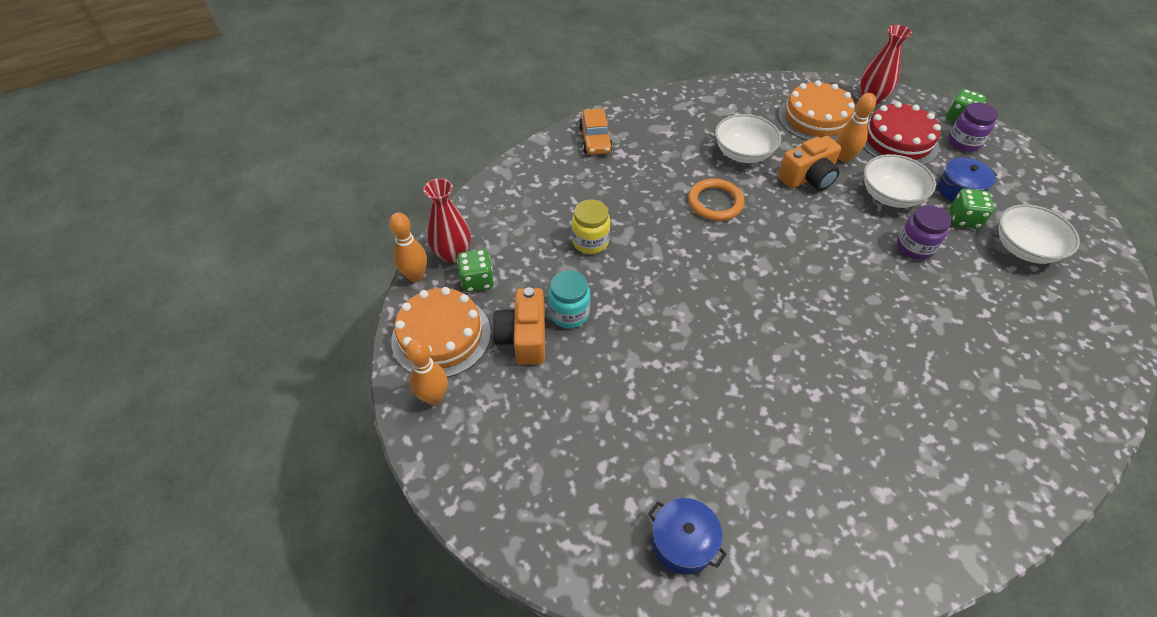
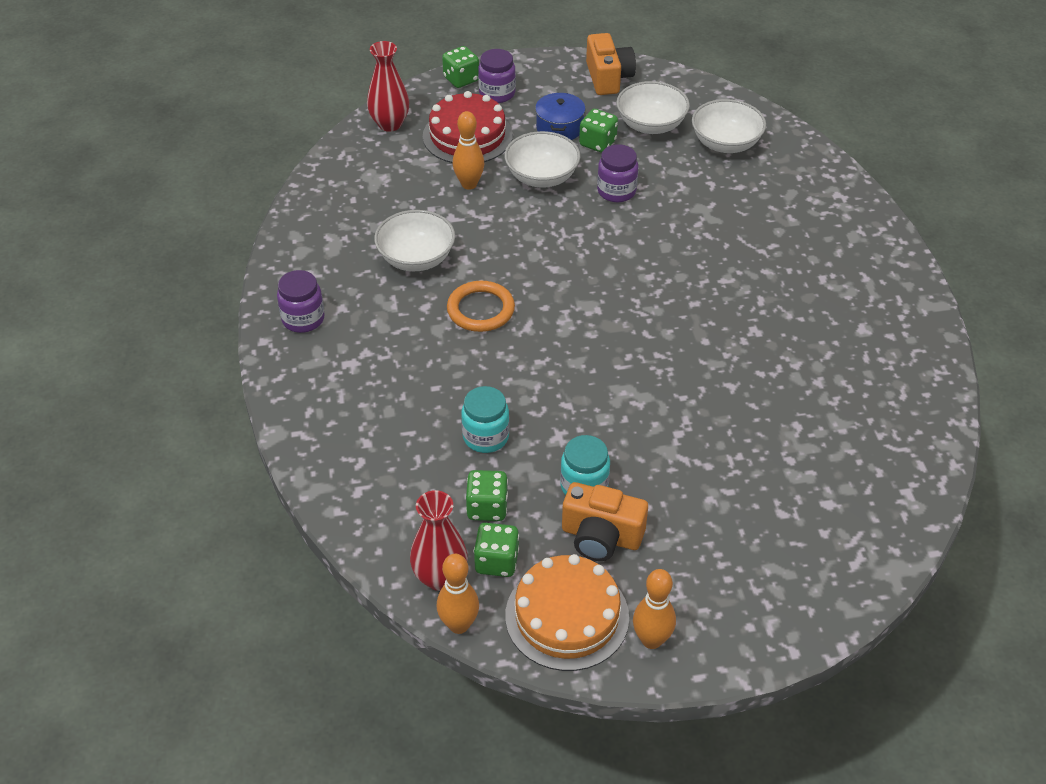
camera: 70 degrees left, 5 degrees down
yellow jar [572,200,610,254] -> turquoise jar [461,386,509,453]
orange car [579,108,613,155] -> none
blue pot [648,498,727,575] -> none
orange cake [778,80,855,142] -> none
orange camera [778,136,841,191] -> orange camera moved to [586,33,636,95]
none -> purple jar [277,270,325,333]
none -> green dice [466,470,508,521]
none -> white bowl [692,99,766,153]

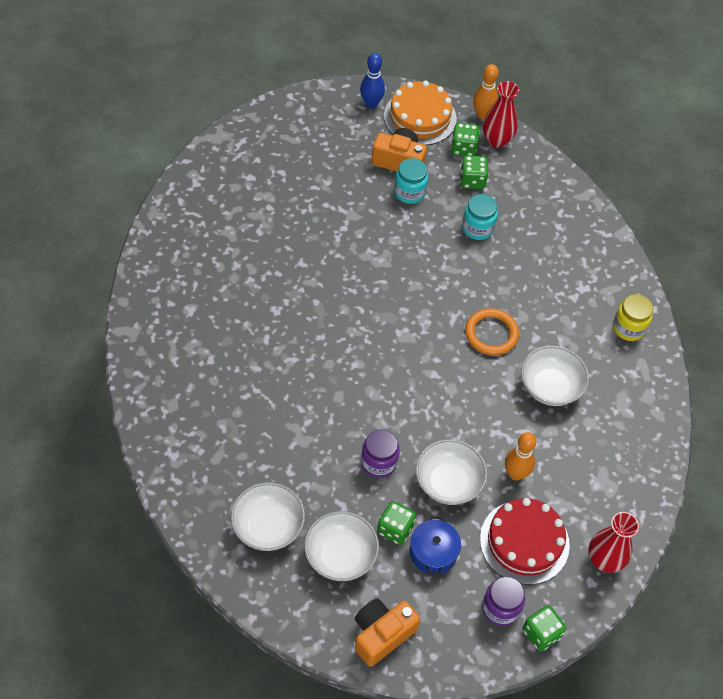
camera: 175 degrees right, 10 degrees up
purple jar [277,270,325,333] -> yellow jar [613,294,653,341]
orange camera [586,33,636,95] -> orange camera turned 60 degrees clockwise [355,598,420,667]
orange bowling pin [633,569,676,649] -> blue bowling pin [360,53,385,108]

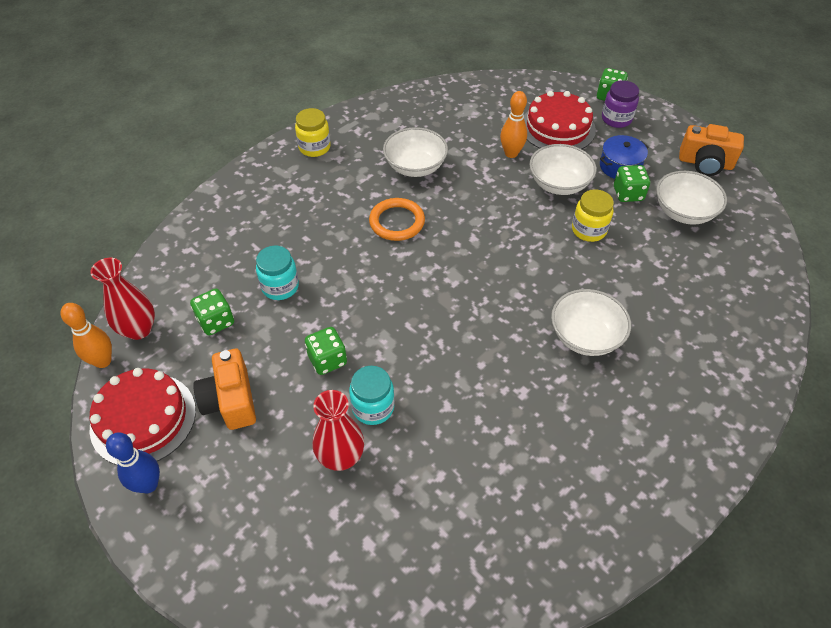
camera: 120 degrees left, 5 degrees down
white bowl [231,482,305,551] -> white bowl moved to [551,289,631,356]
purple jar [361,429,400,478] -> yellow jar [572,189,614,242]
orange cake [384,81,457,145] -> red cake [90,368,196,465]
turquoise jar [394,158,428,204] -> turquoise jar moved to [349,366,395,425]
green dice [451,123,480,156] -> green dice moved to [305,327,347,375]
red vase [588,512,639,573] -> red vase moved to [313,390,364,471]

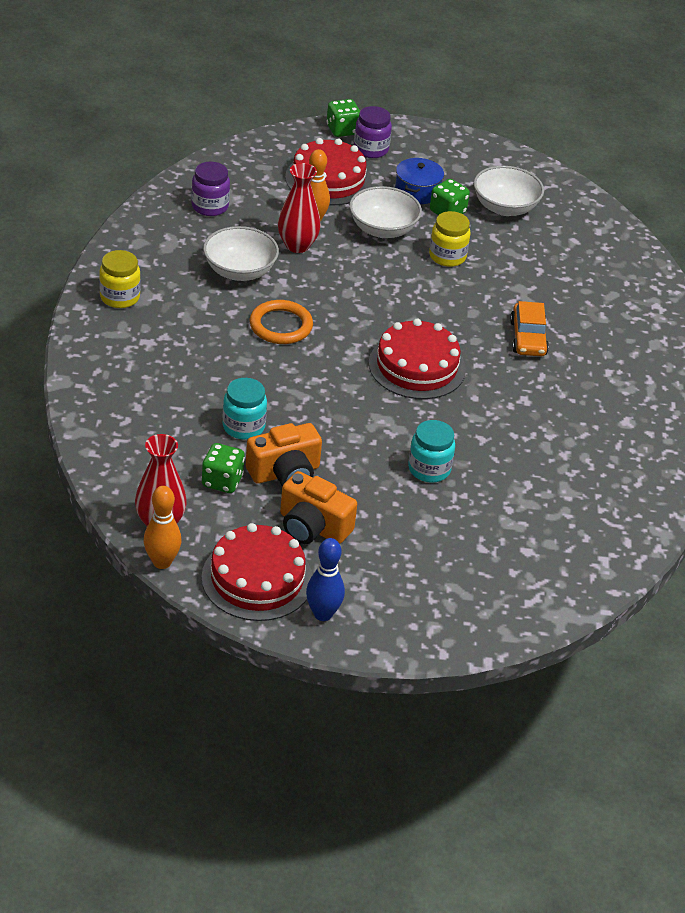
camera: 45 degrees left, 10 degrees down
green dice [305,327,347,375] -> none
red vase [313,390,364,471] -> red vase moved to [278,163,321,253]
white bowl [551,289,631,356] -> orange car [510,301,549,356]
orange camera [679,124,744,176] -> orange camera moved to [246,423,322,487]
none -> purple jar [191,162,230,216]
none -> red cake [369,318,466,399]

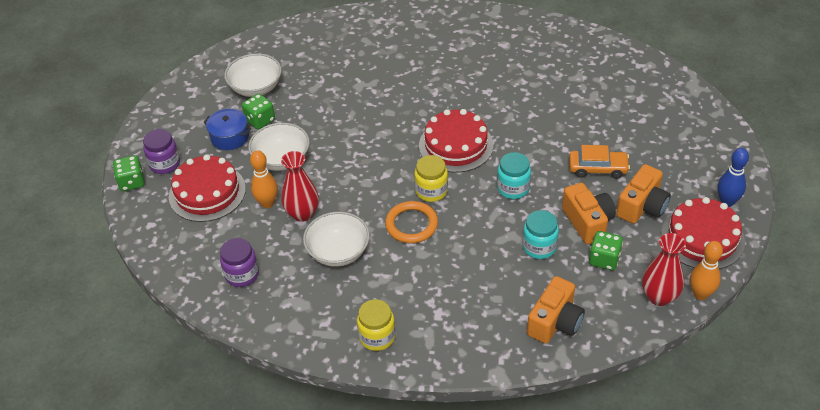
camera: 80 degrees left, 5 degrees up
turquoise jar [408,420,455,483] -> turquoise jar moved to [497,152,531,199]
yellow jar [429,211,470,267] -> yellow jar moved to [415,155,448,202]
orange car [510,301,549,356] -> orange car moved to [569,145,630,179]
none -> orange camera [527,276,585,344]

